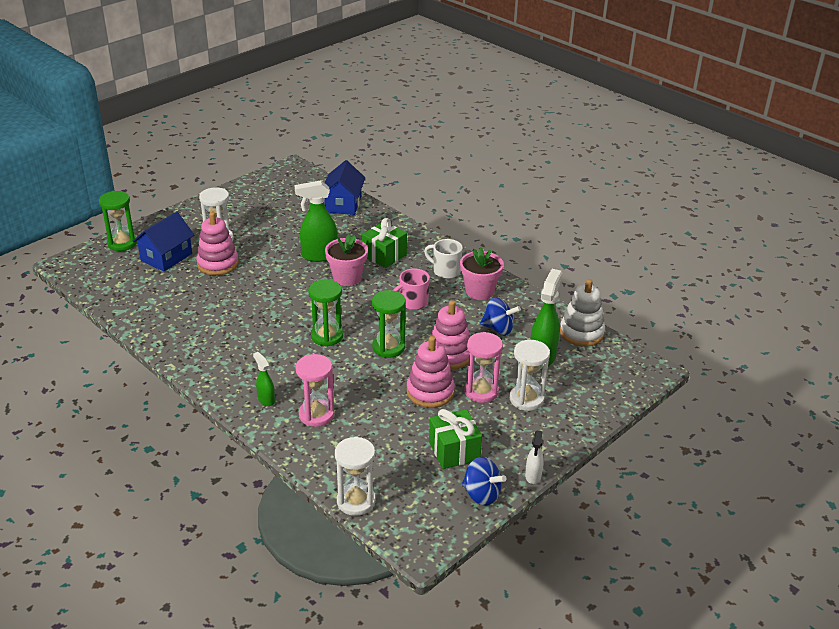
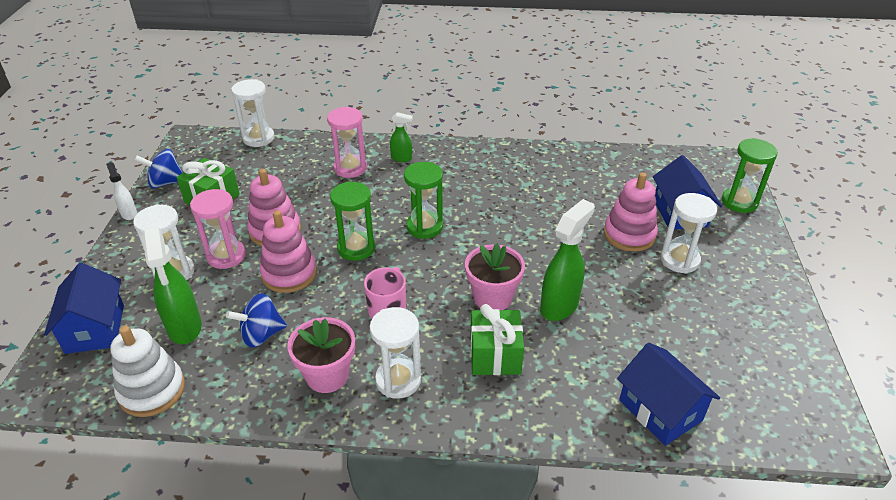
camera: 140 degrees right, 5 degrees up
white mug [424,239,463,279] -> white hourglass [370,307,421,399]
none -> blue house [44,263,124,354]

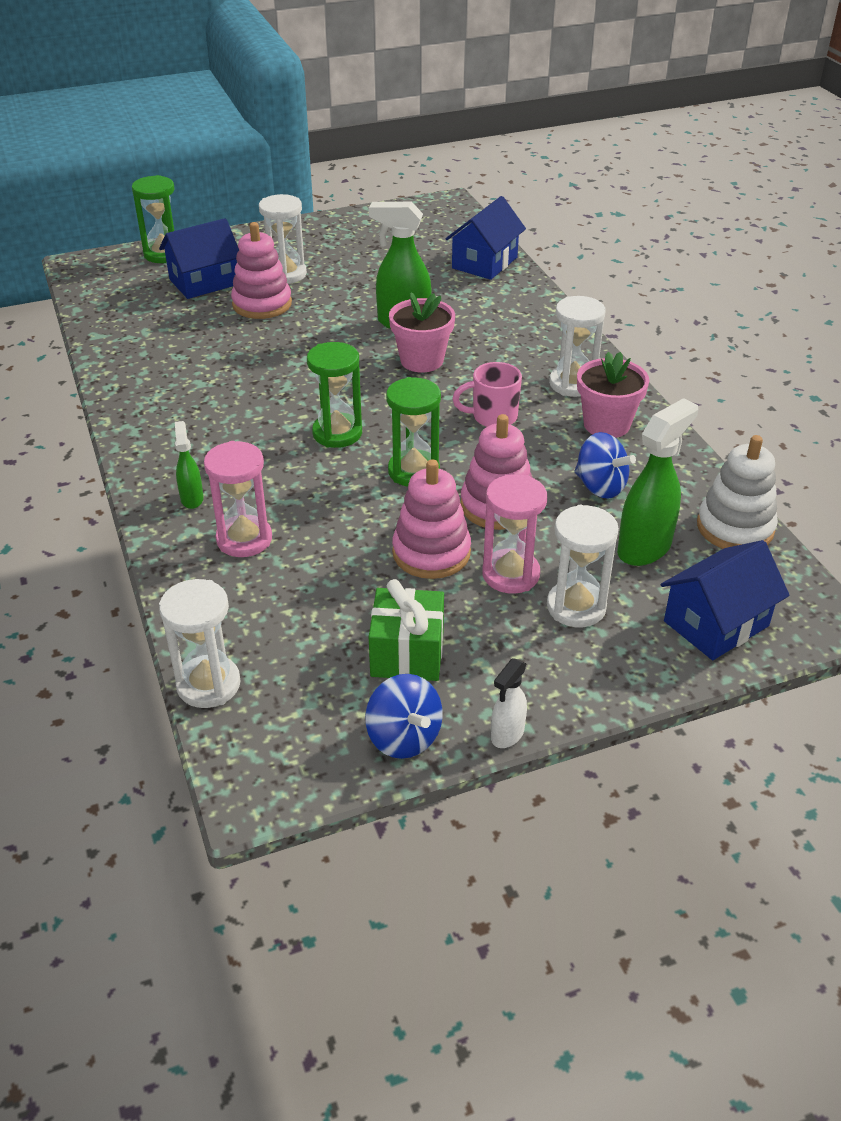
camera: 115 degrees left, 0 degrees up
green gift [470,304,524,375] -> none

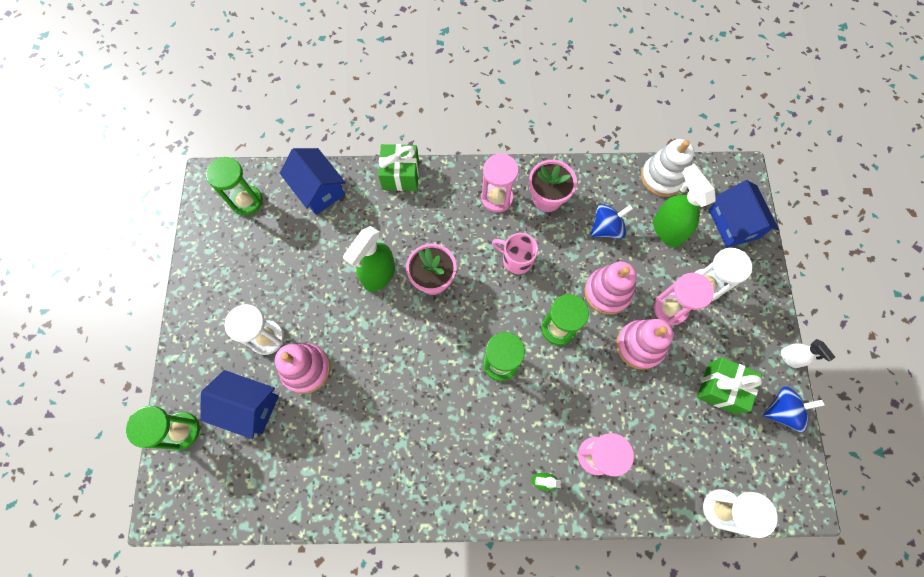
camera: 70 degrees left, 30 degrees up
blue house [159,218,239,299] -> blue house turned 60 degrees counterclockwise [200,370,279,439]
pink mug [452,362,522,427] -> pink mug turned 105 degrees clockwise [492,233,538,274]
white hourglass [549,296,606,397] -> pink hourglass [481,154,519,213]
none -> green hourglass [206,157,263,216]
none -> green gift [378,144,419,191]

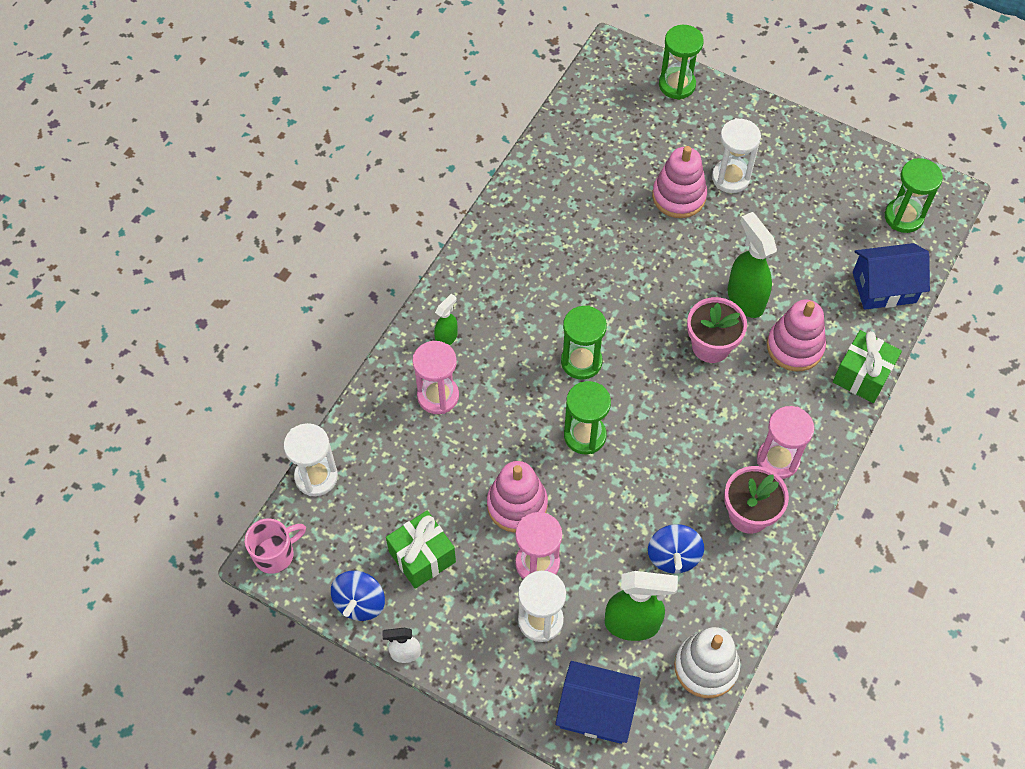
camera: 120 degrees right, 10 degrees down
blue house [200,370,279,439] -> none
pink mug [492,233,538,274] -> pink mug moved to [245,519,306,574]
pink stacking toy [585,261,637,315] -> pink stacking toy moved to [767,300,826,371]

